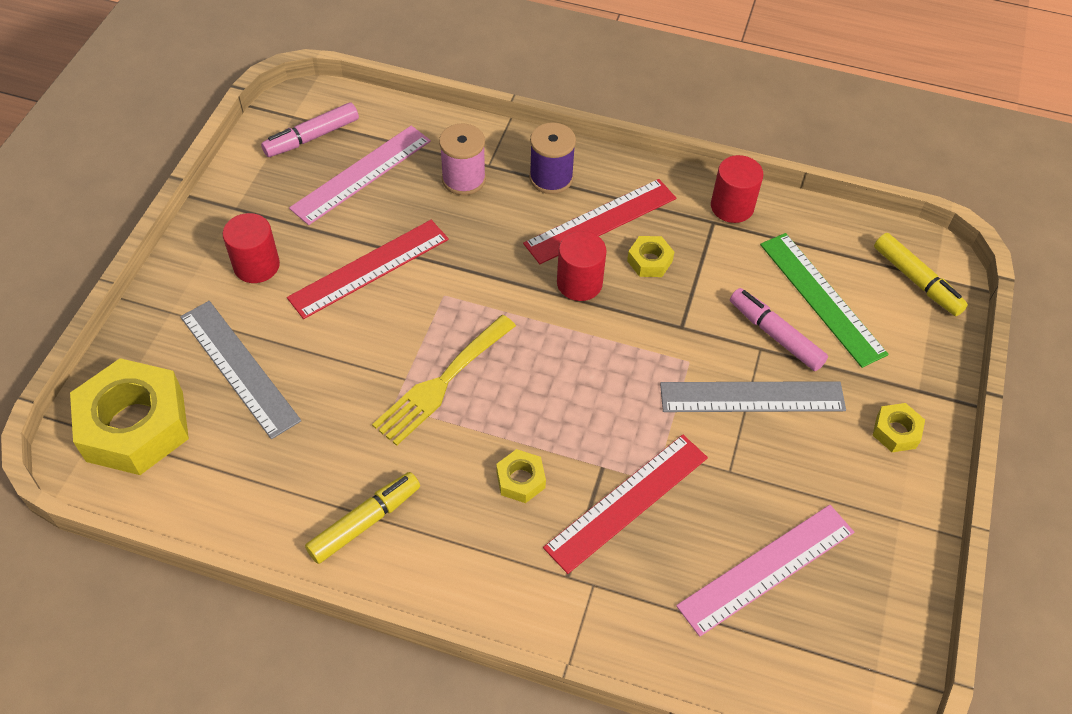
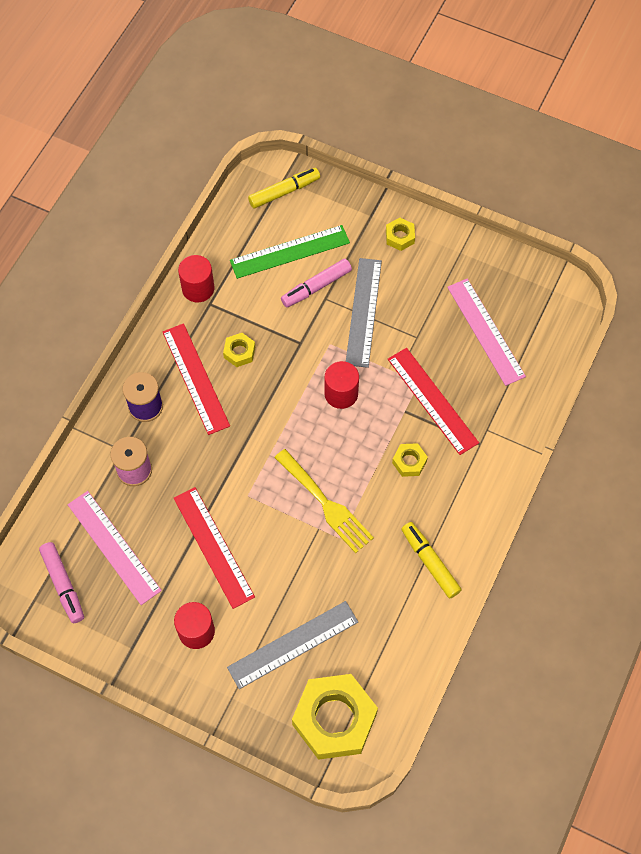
camera: 80 degrees left, 10 degrees up
red cylinder [557,231,607,301] -> red cylinder moved to [324,361,359,409]

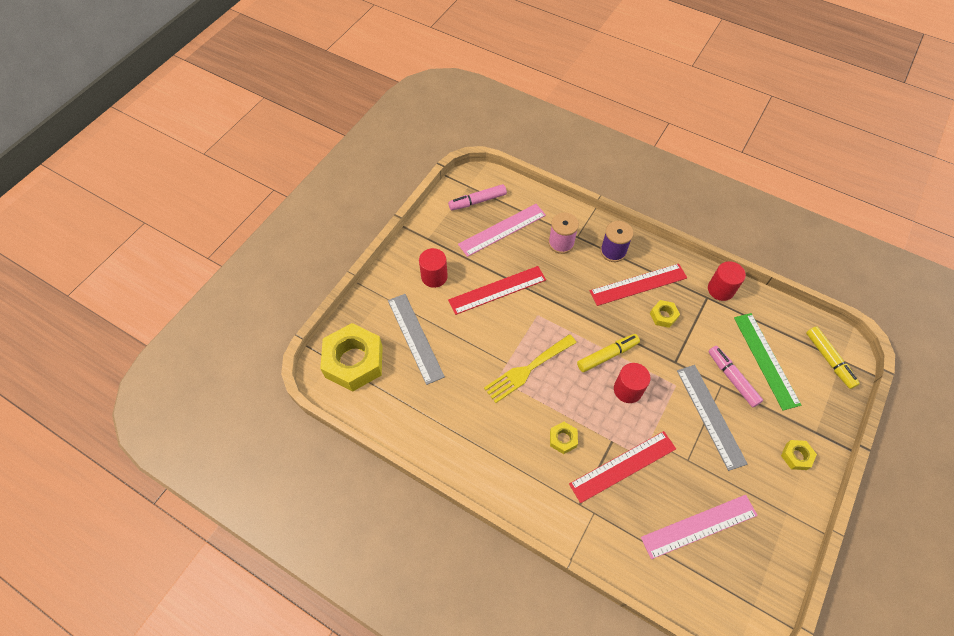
camera: 95 degrees right, 5 degrees down
grey ruler [346,258,382,368] -> grey ruler turned 60 degrees clockwise [677,365,748,471]
yellow marker [401,522,462,599] -> yellow marker moved to [577,334,640,372]

